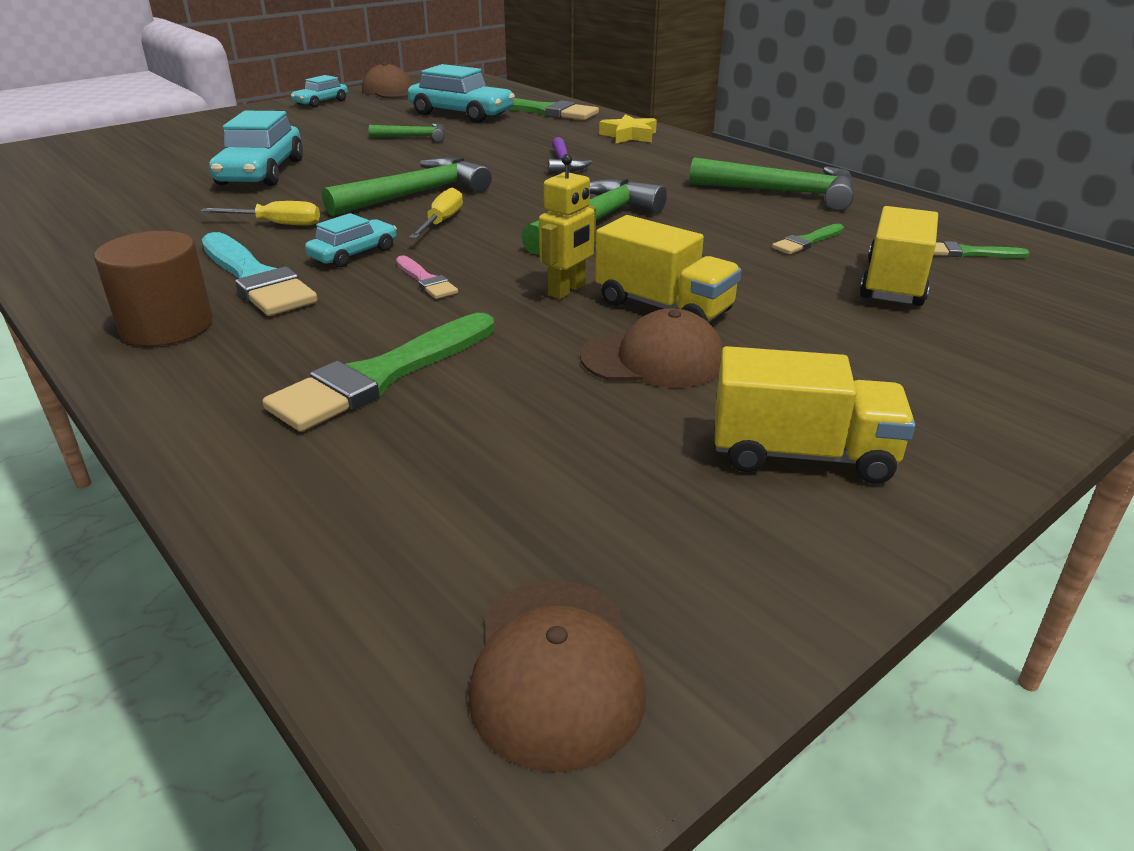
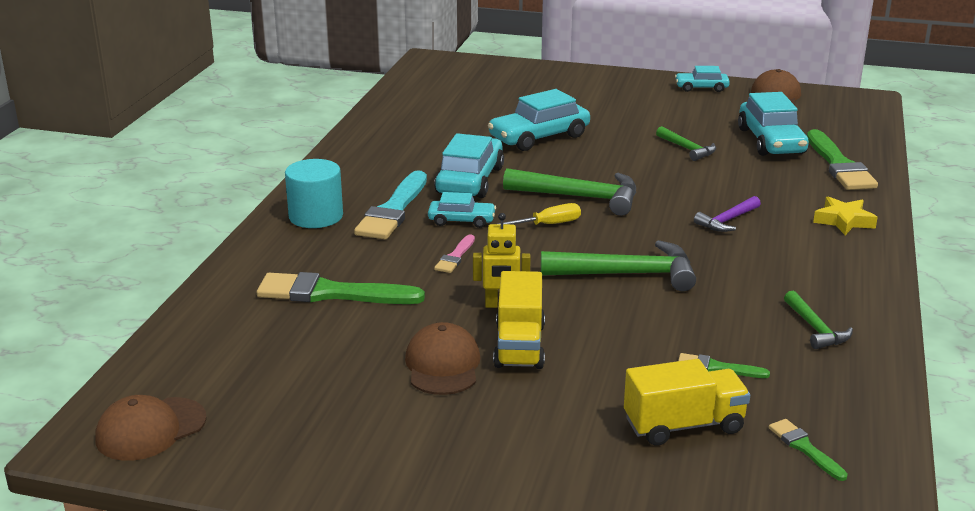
camera: 55 degrees right, 5 degrees down
brown cylinder [94,231,213,346] -> turquoise cylinder [285,159,343,228]
yellow screwdriver [201,201,320,225] -> turquoise car [434,133,504,198]
brown cap [580,308,723,388] -> brown cap turned 150 degrees counterclockwise [405,322,480,395]
green hammer [690,157,855,211] -> green hammer [784,291,853,349], size x0.56
yellow truck [715,346,916,484] -> none

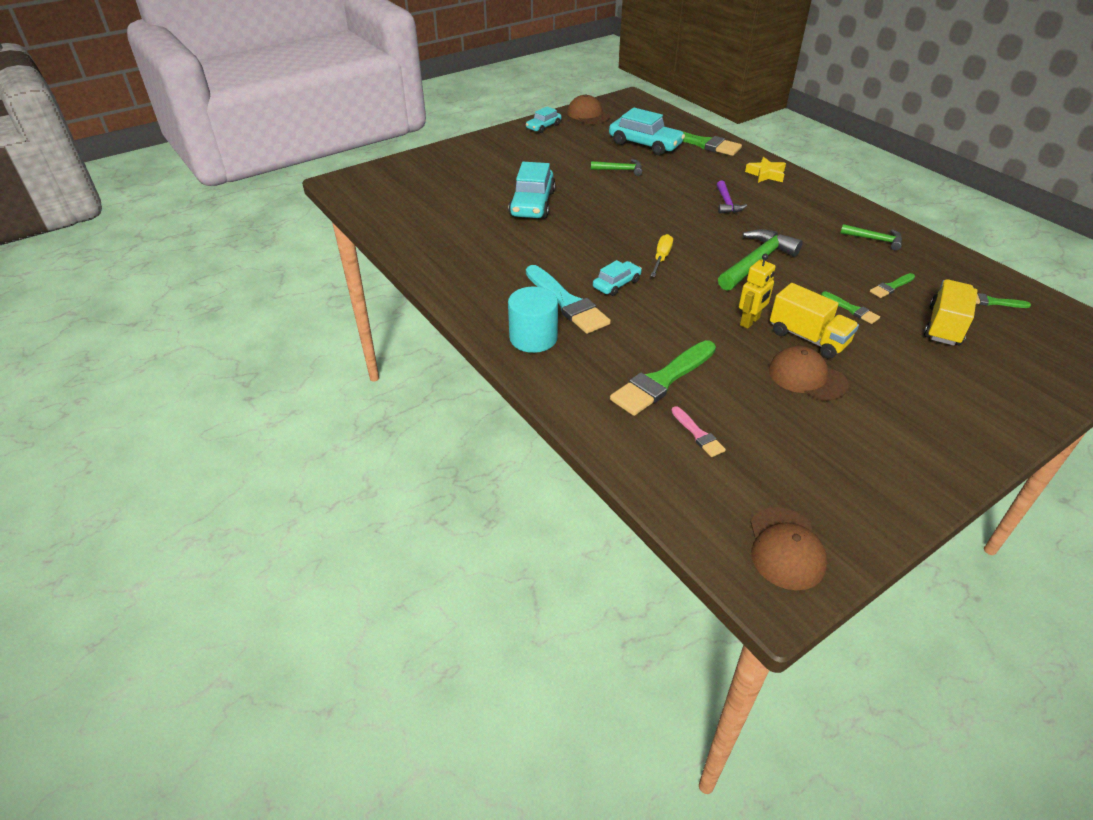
camera: 50 degrees left, 15 degrees up
turquoise car [434,133,504,198] -> none
pink brush [434,234,475,273] -> pink brush moved to [671,406,726,457]
green hammer [503,168,636,216] -> none
none -> green brush [821,292,880,324]

